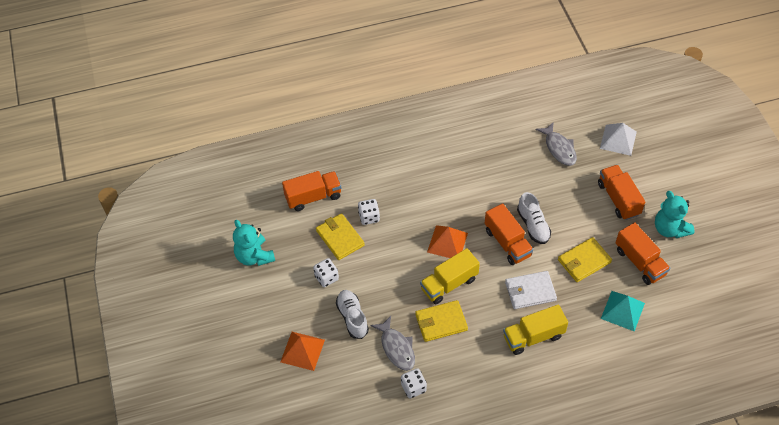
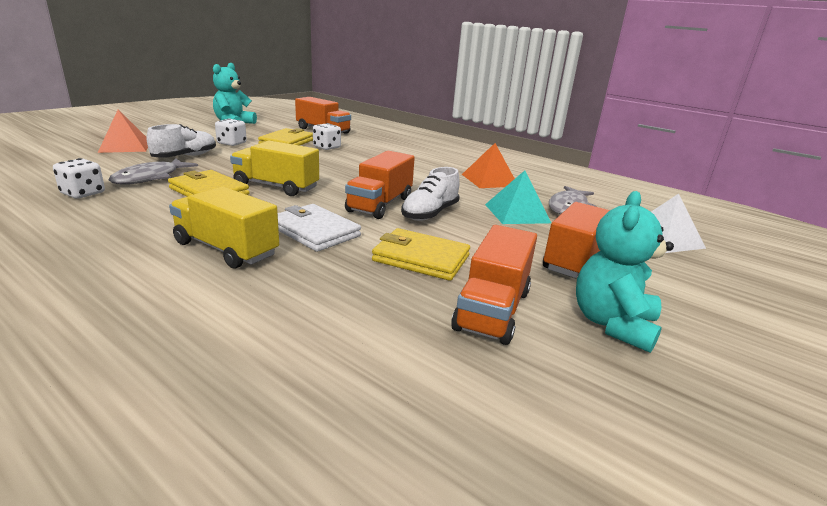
camera: 50 degrees right, 30 degrees down
orange pyramid [427,225,468,258] -> orange pyramid moved to [462,143,515,188]
turquoise pyramid [601,291,645,332] -> turquoise pyramid moved to [485,170,551,224]

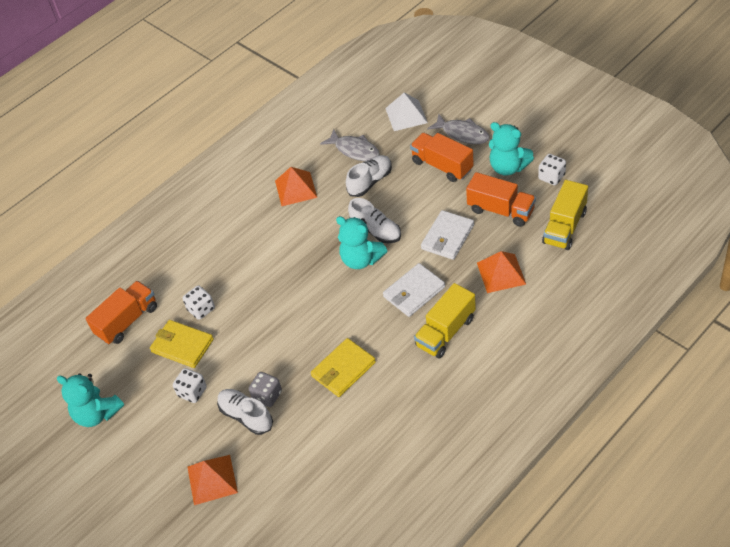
camera: 75 degrees left, 25 degrees up
white dice [53,158,105,199] -> white dice moved to [538,154,566,185]
grey fish [108,158,198,185] -> grey fish moved to [427,114,490,144]
yellow truck [230,140,319,196] -> yellow truck moved to [542,180,588,250]
orange truck [345,151,415,219] -> turquoise teddy bear [336,216,387,269]
yellow wallet [372,228,470,281] -> white wallet [421,210,474,260]
turquoise pyramid [485,170,551,224] -> white shoe [346,155,392,197]
none -> grey dice [249,372,282,407]
none -> orange pyramid [477,251,526,293]

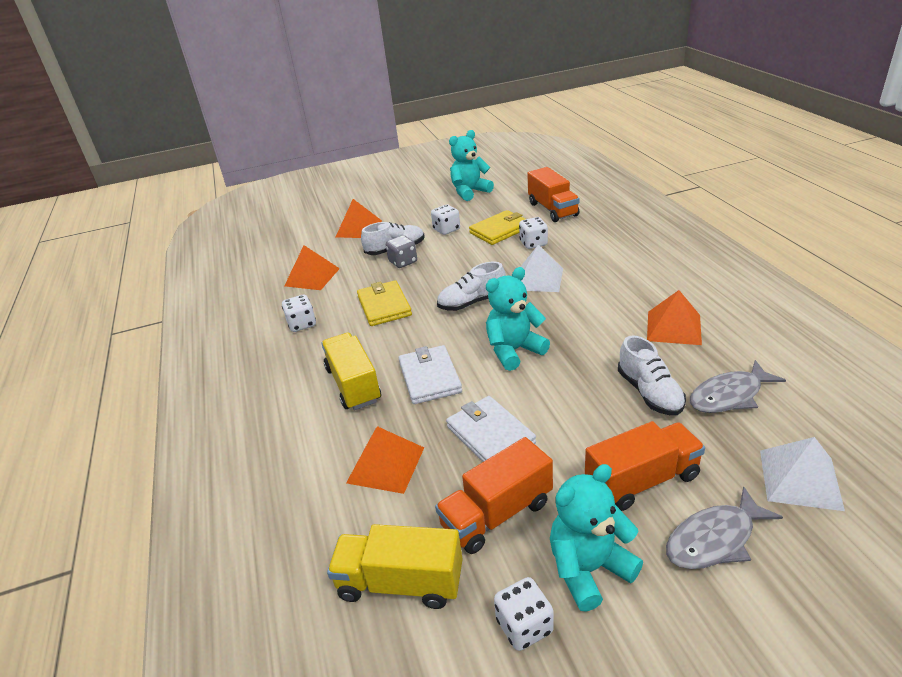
camera: 115 degrees right, 15 degrees down
white shoe [348,198,401,243] -> white shoe moved to [437,262,506,311]
yellow truck [542,180,588,250] -> yellow truck turned 45 degrees counterclockwise [327,524,462,609]
none -> white dice [282,295,316,332]
none -> orange pyramid [284,245,340,290]
none -> white pyramid [520,245,563,292]

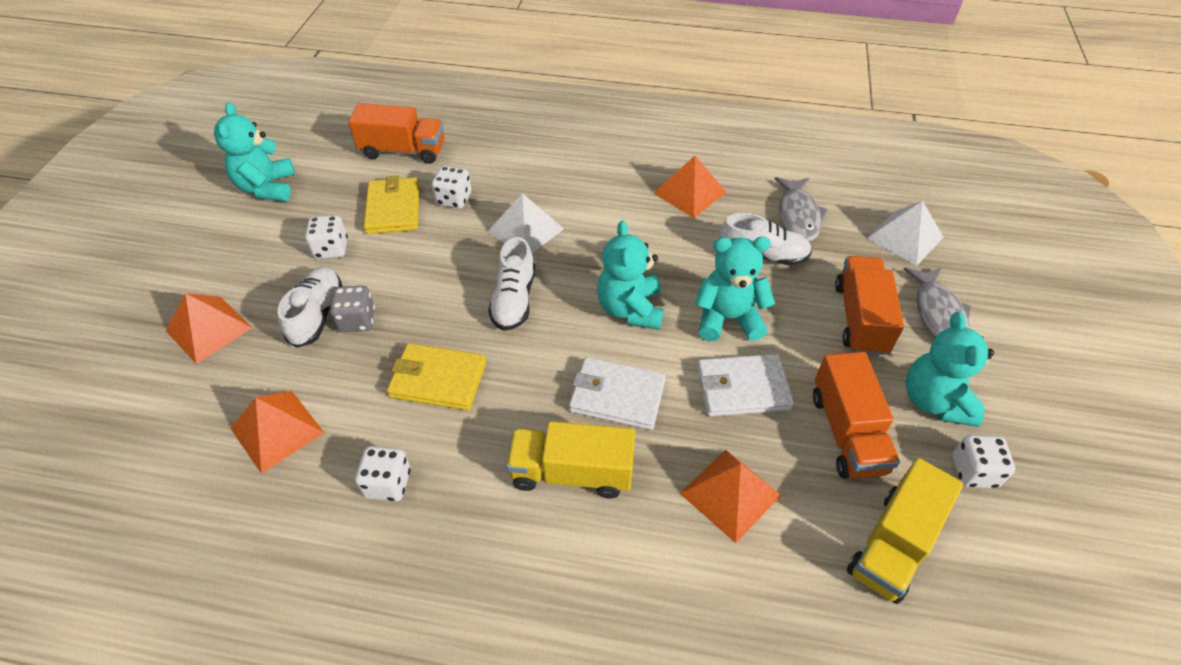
camera: 65 degrees left, 15 degrees up
none -> turquoise teddy bear [695,237,775,341]

